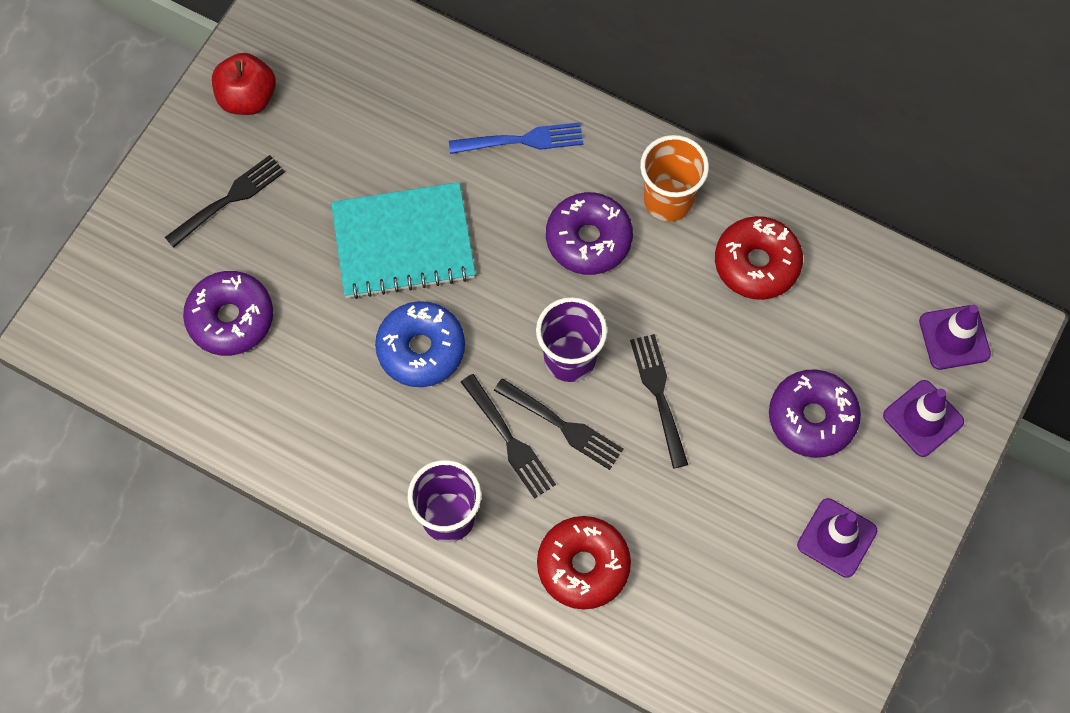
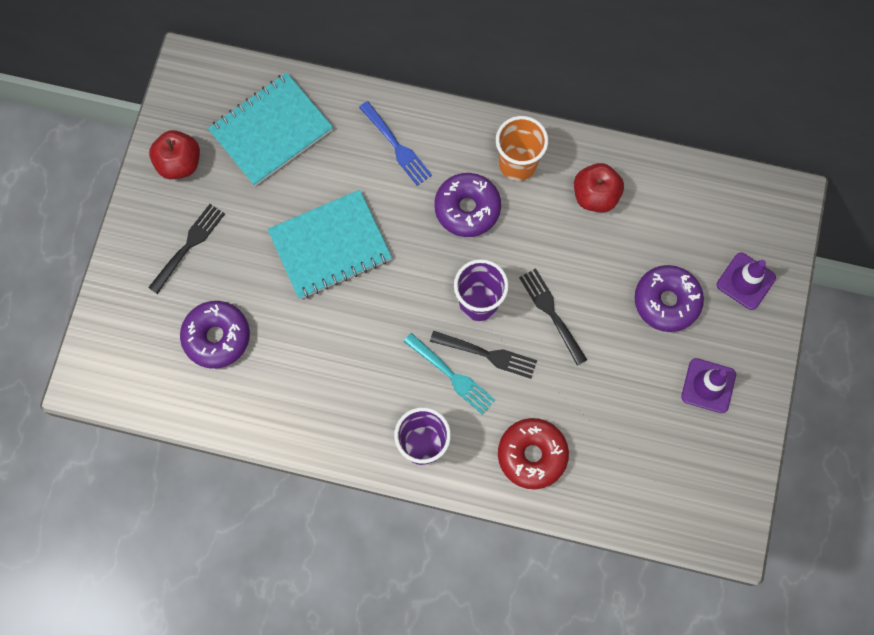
camera: 15 degrees left, 5 degrees up
blue donut [375,301,465,387] -> none
blue fork [449,122,583,154] -> blue fork turned 75 degrees clockwise [359,101,432,186]
black fork [461,374,556,499] -> turquoise fork [403,333,495,415]
red donut [715,216,803,300] -> red apple [574,163,624,212]
purple traffic cone [919,305,991,370] -> none
none -> turquoise notebook [208,72,333,186]

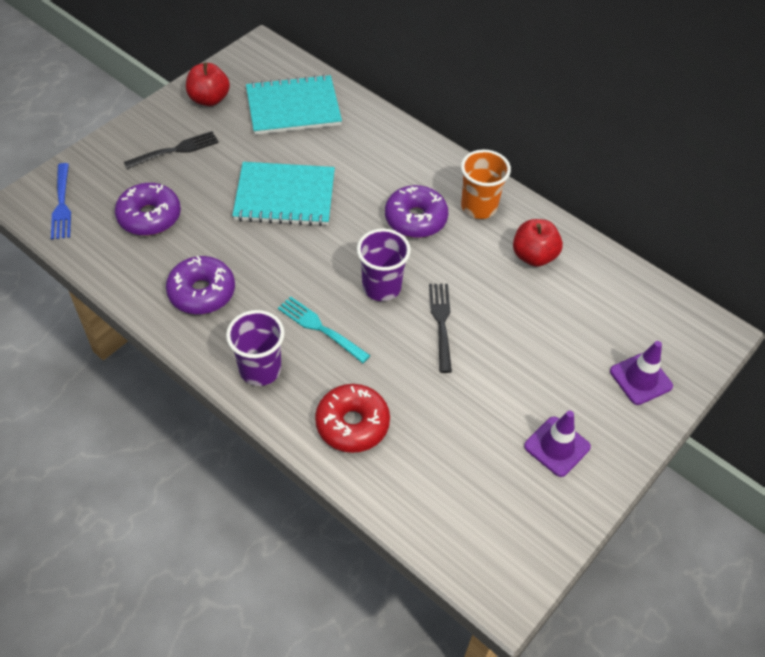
camera: 25 degrees right, 20 degrees down
blue fork [359,101,432,186] -> blue fork moved to [51,163,71,240]
turquoise fork [403,333,495,415] -> turquoise fork turned 150 degrees clockwise [278,296,370,363]
black fork [430,331,537,379] -> none
purple donut [634,265,704,332] -> purple donut moved to [166,256,235,314]

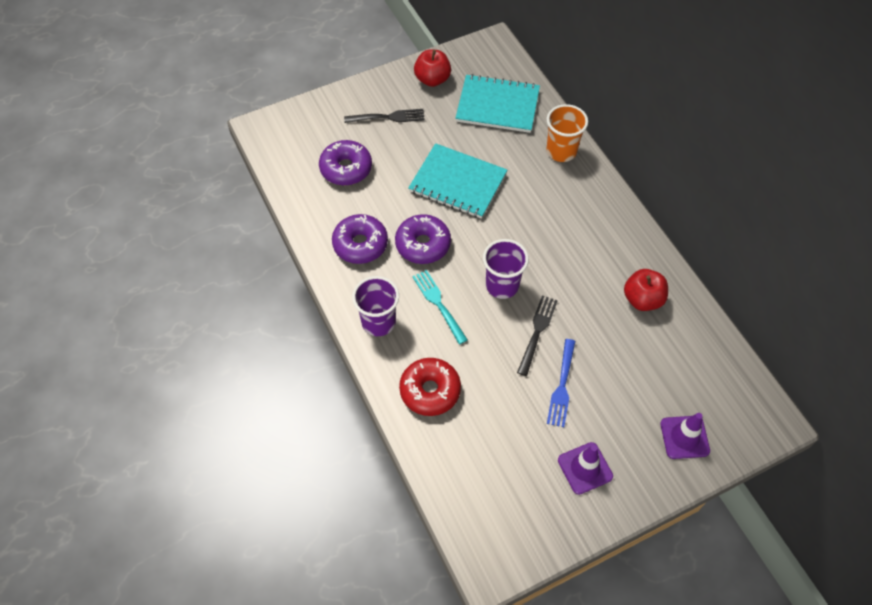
camera: 25 degrees right, 5 degrees up
blue fork [51,163,71,240] -> blue fork moved to [547,339,575,427]
purple donut [385,185,448,238] -> purple donut moved to [395,214,451,264]
orange cup [461,149,511,219] -> orange cup moved to [546,104,588,162]

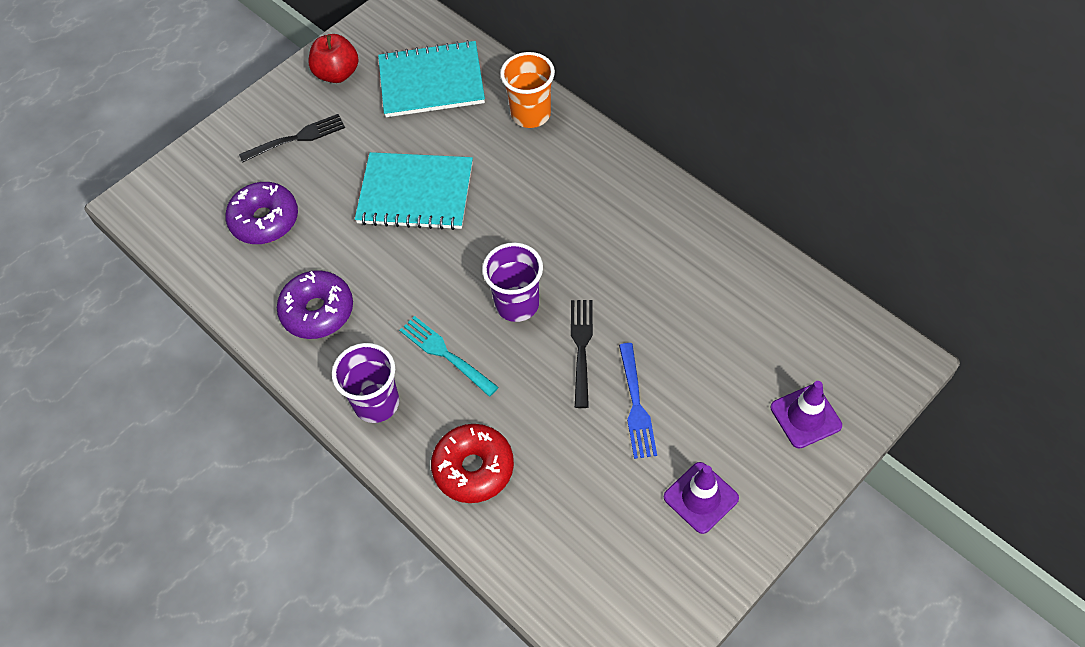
camera: 15 degrees left, 0 degrees up
purple donut [395,214,451,264] -> none
red apple [624,269,668,311] -> none

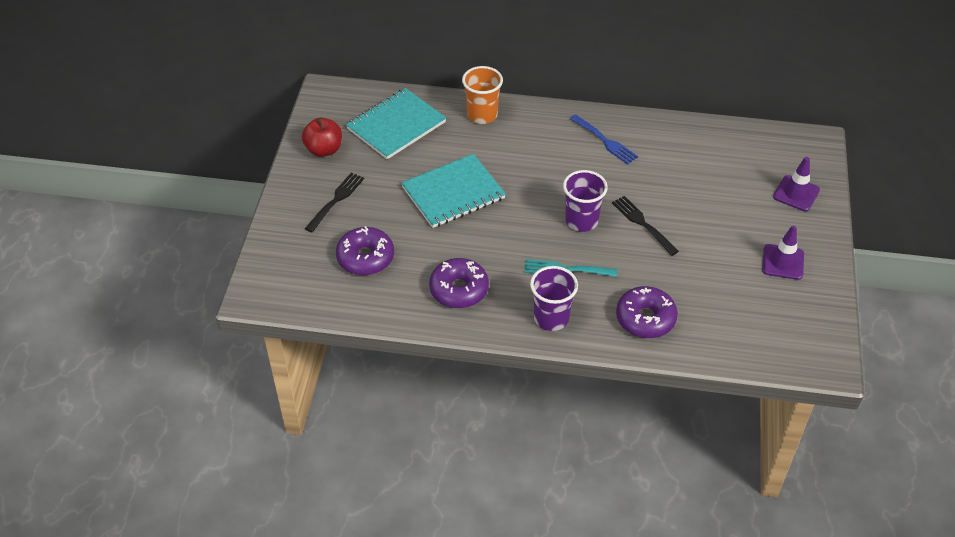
camera: 40 degrees left, 10 degrees down
red donut [431,424,514,503] -> purple donut [616,286,678,338]
blue fork [619,343,657,459] -> blue fork moved to [570,115,638,165]

